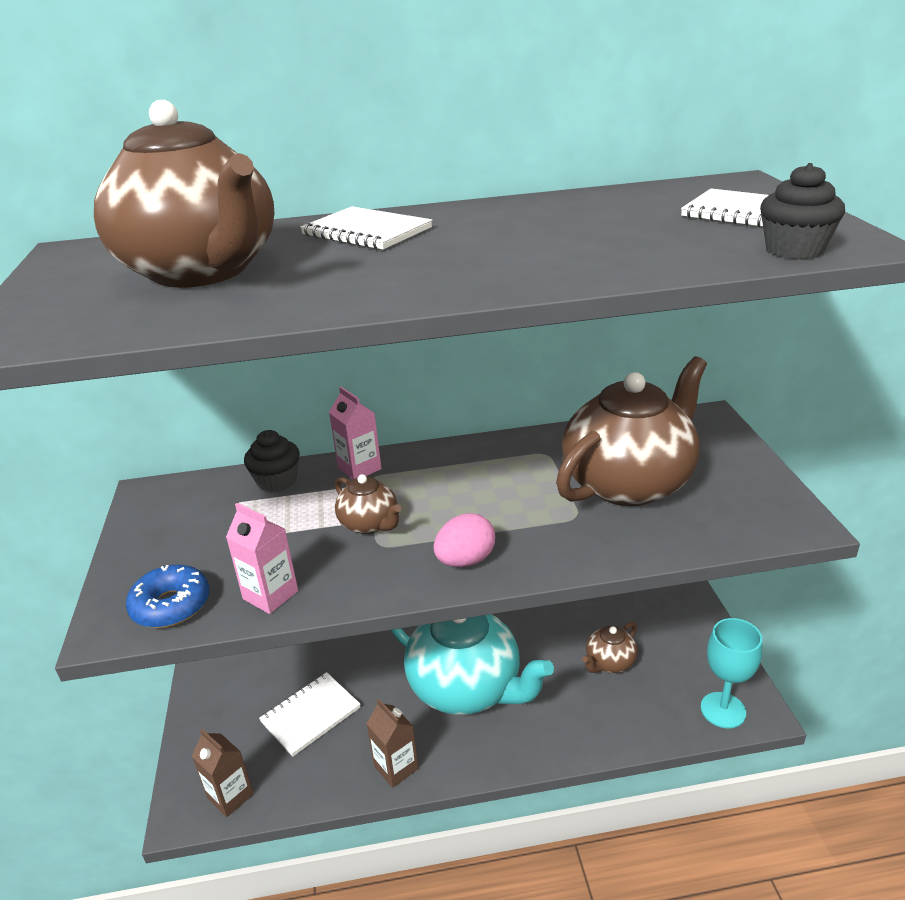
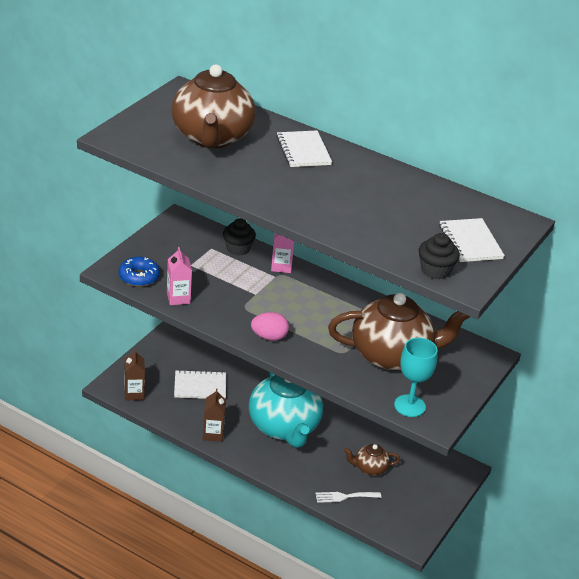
camera: 35 degrees right, 5 degrees up
brown teapot [335,474,401,534] -> none
turquoise goblet [701,618,762,729] -> turquoise goblet moved to [394,338,438,417]
none -> white fork [316,492,381,503]

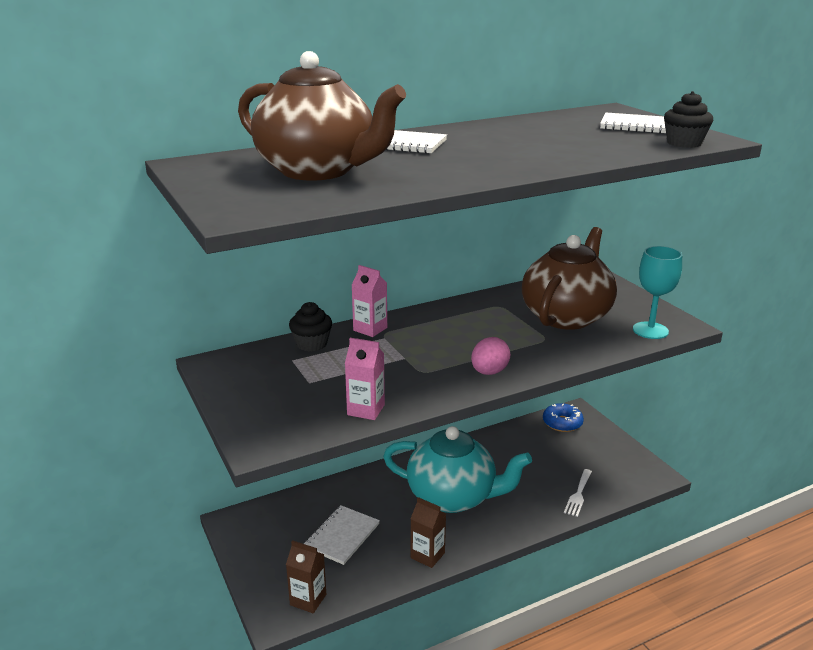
camera: 55 degrees left, 10 degrees down
blue donut [119,257,160,287] -> blue donut moved to [543,403,584,432]
brown teapot [344,444,400,476] -> none

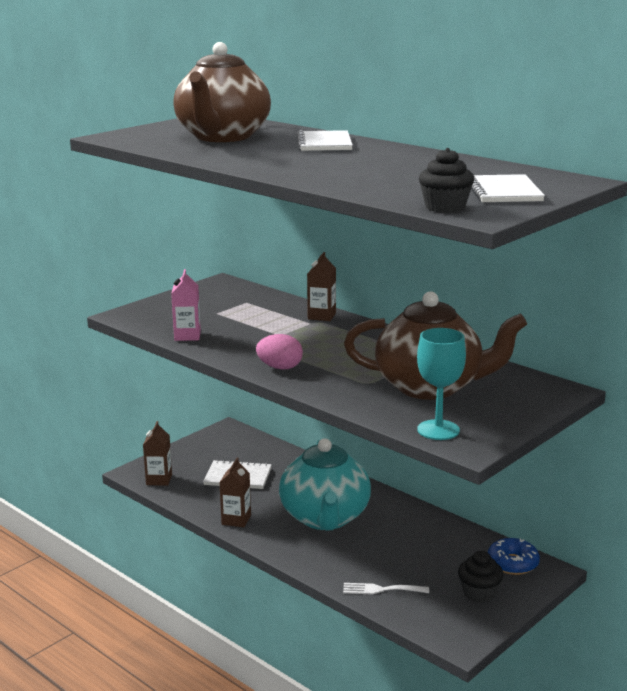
camera: 70 degrees right, 5 degrees down
black cupcake [289,302,332,351] -> black cupcake moved to [458,551,504,603]
pink carton [351,265,387,337] -> brown carton [307,252,336,321]

